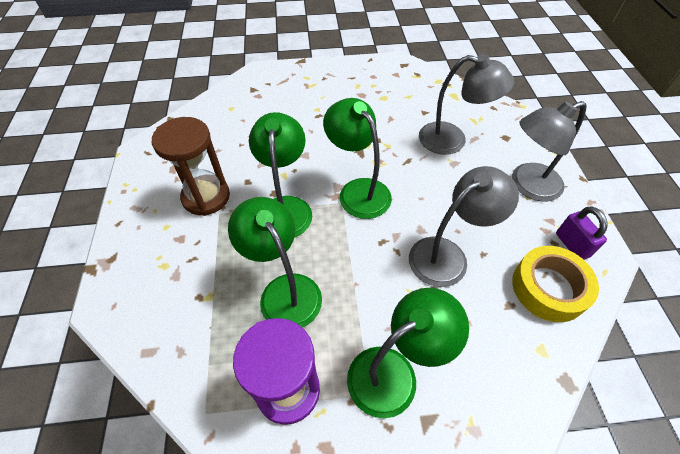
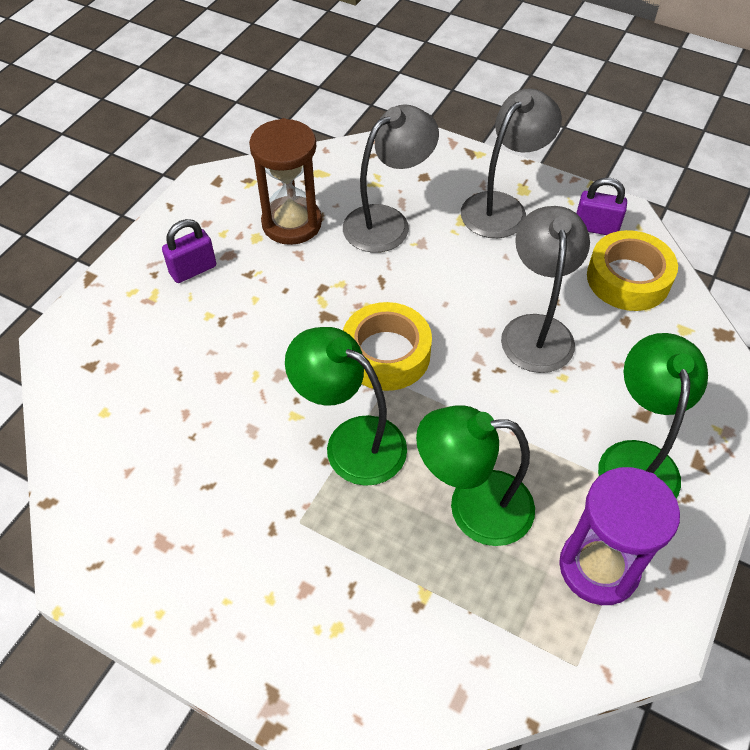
camera: 55 degrees left, 0 degrees up
brown hourglass [152,117,230,216] -> brown hourglass moved to [249,118,322,245]
green lamp [323,98,392,219] -> yellow tape [343,302,432,391]
grey lamp [512,101,587,201] -> grey lamp turned 150 degrees counterclockwise [461,88,562,238]
none -> purple padlock [162,219,216,283]

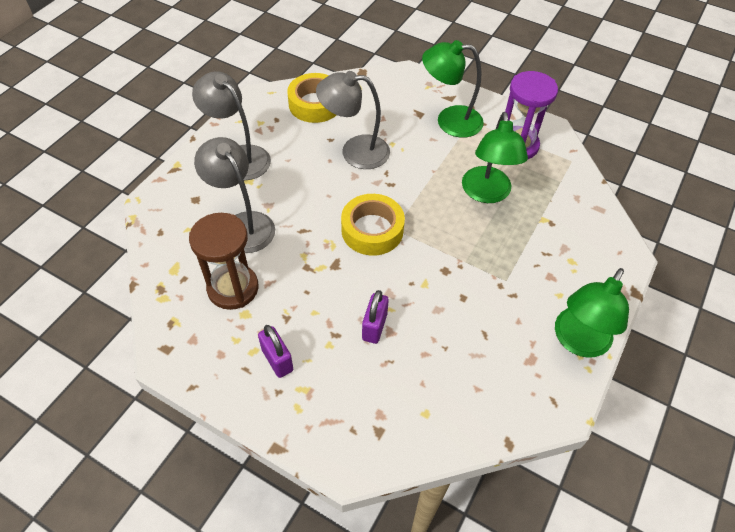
camera: 90 degrees left, 0 degrees up
green lamp [285,327,407,486] -> green lamp moved to [555,268,629,358]
purple padlock [576,178,627,235] -> purple padlock moved to [362,290,389,344]

